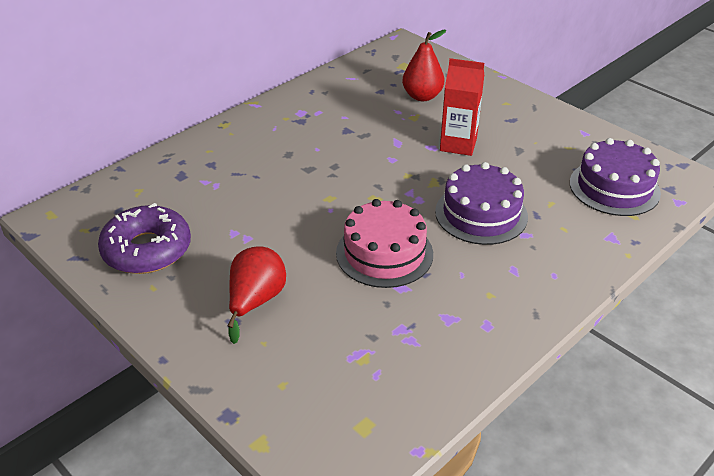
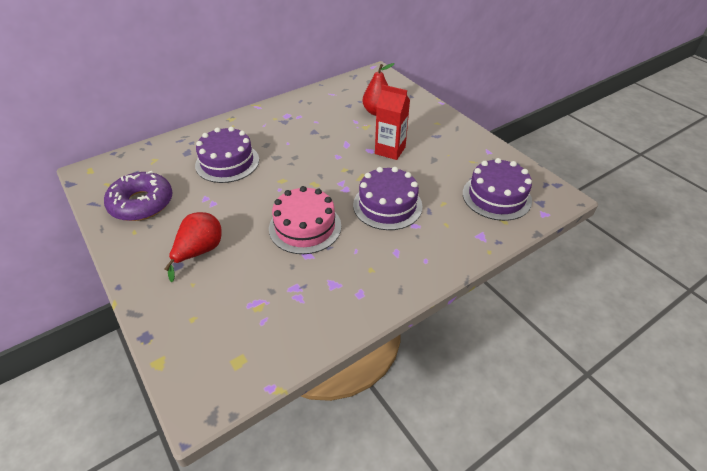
camera: 10 degrees right, 5 degrees up
none -> purple cake [195,127,259,183]

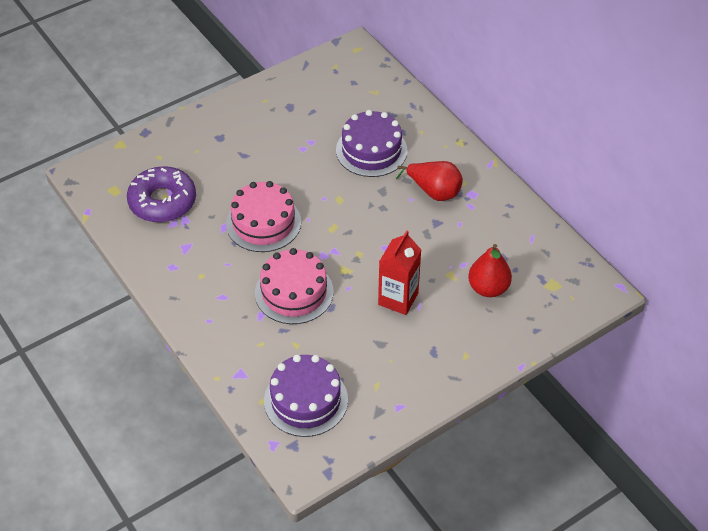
camera: 90 degrees right, 5 degrees up
purple donut [104,171,173,221] -> purple donut moved to [127,166,196,222]
red pear [165,212,222,282] -> red pear moved to [396,161,463,201]
purple cake [353,167,422,230] -> pink cake [255,248,334,324]

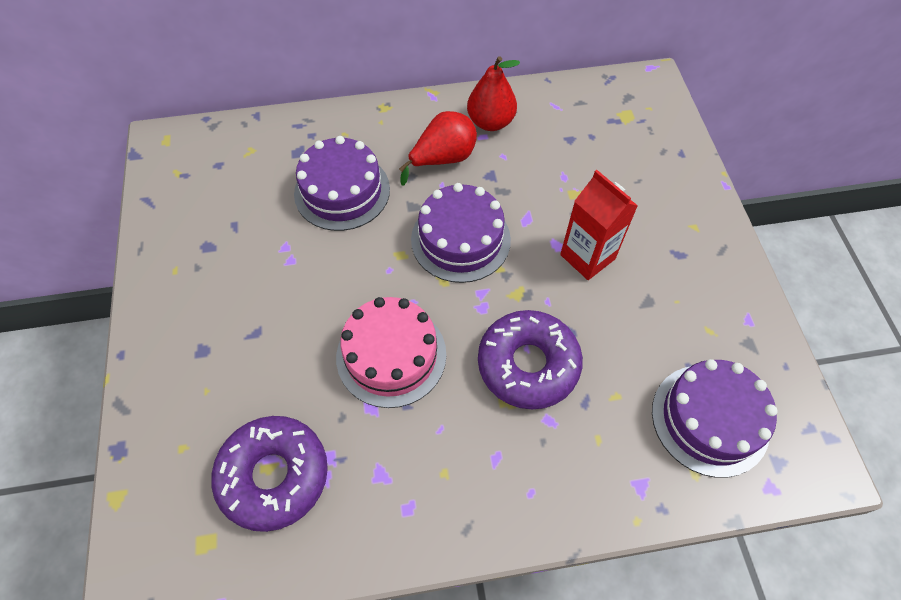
camera: 65 degrees left, 10 degrees up
pink cake [255,248,334,324] -> purple donut [478,310,583,410]
red pear [468,244,512,297] -> red pear moved to [467,56,520,131]
none -> purple cake [411,183,511,283]

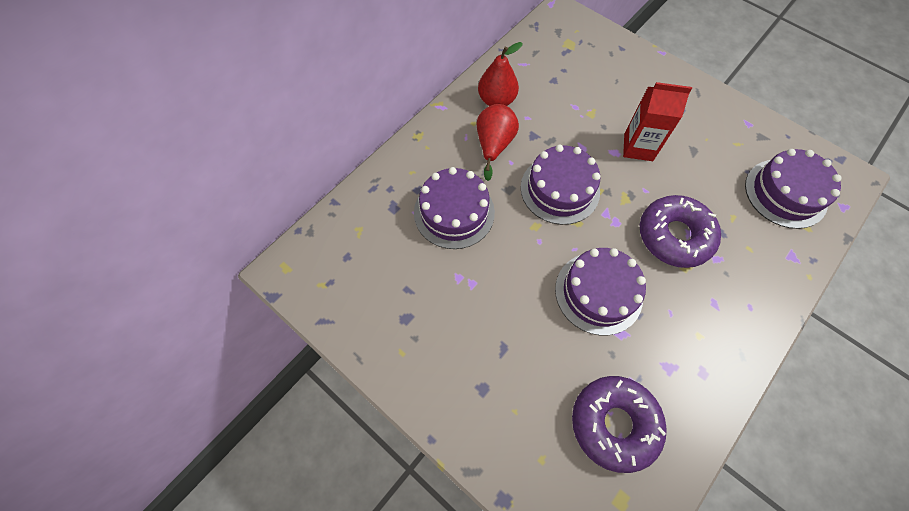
camera: 40 degrees left, 5 degrees up
pink cake [336,297,446,408] -> purple cake [555,248,646,335]

